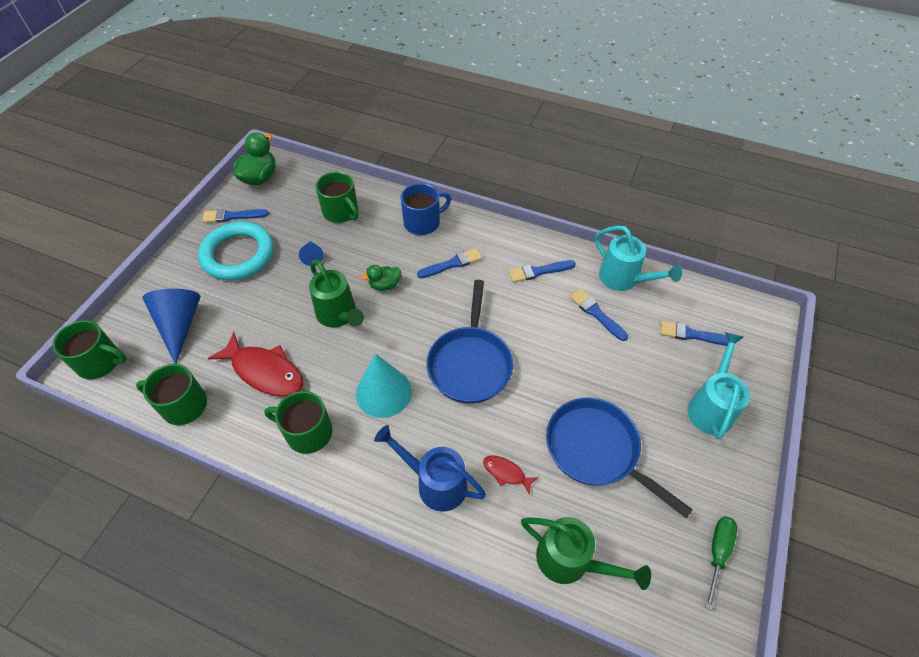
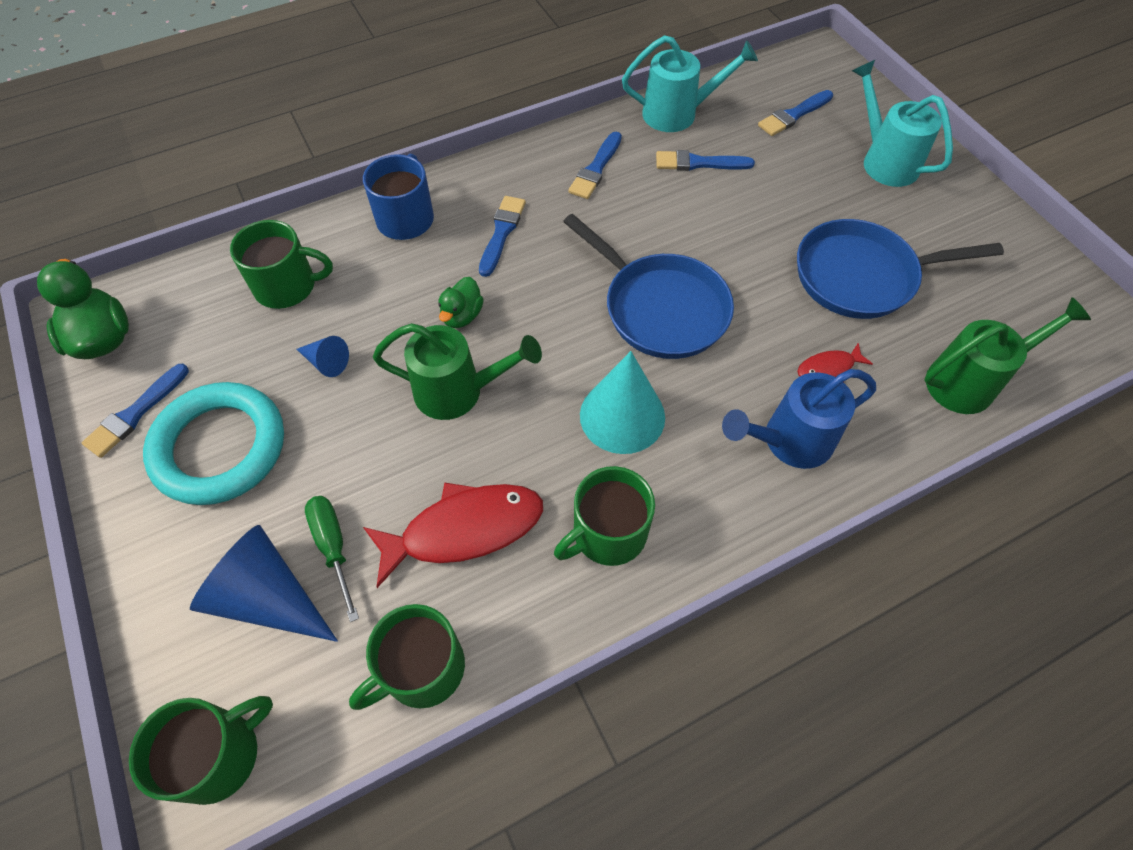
camera: 50 degrees left, 5 degrees up
green screwdriver [705,516,738,611] -> green screwdriver moved to [305,496,359,622]

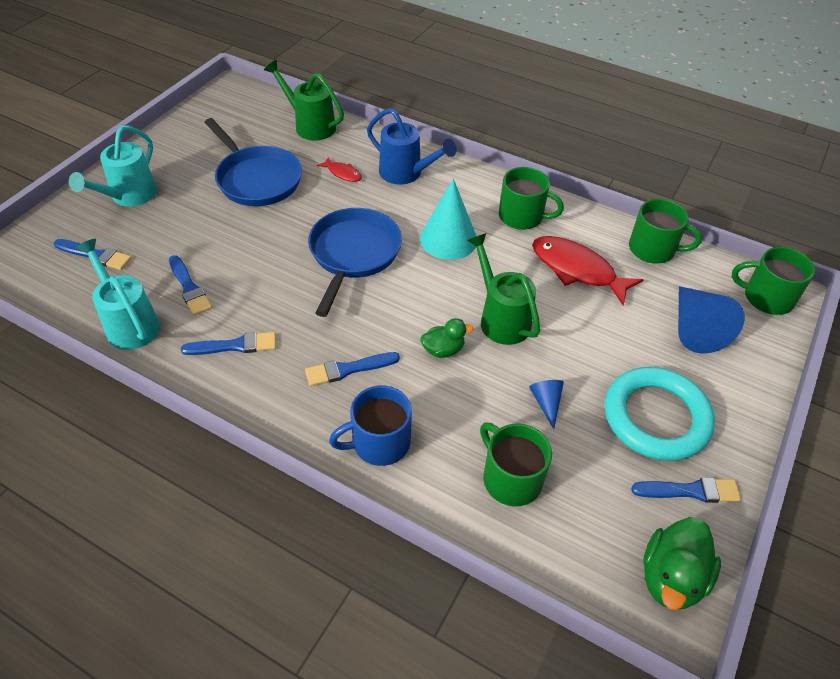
camera: 125 degrees left, 10 degrees down
green screwdriver [305,496,359,622] -> none

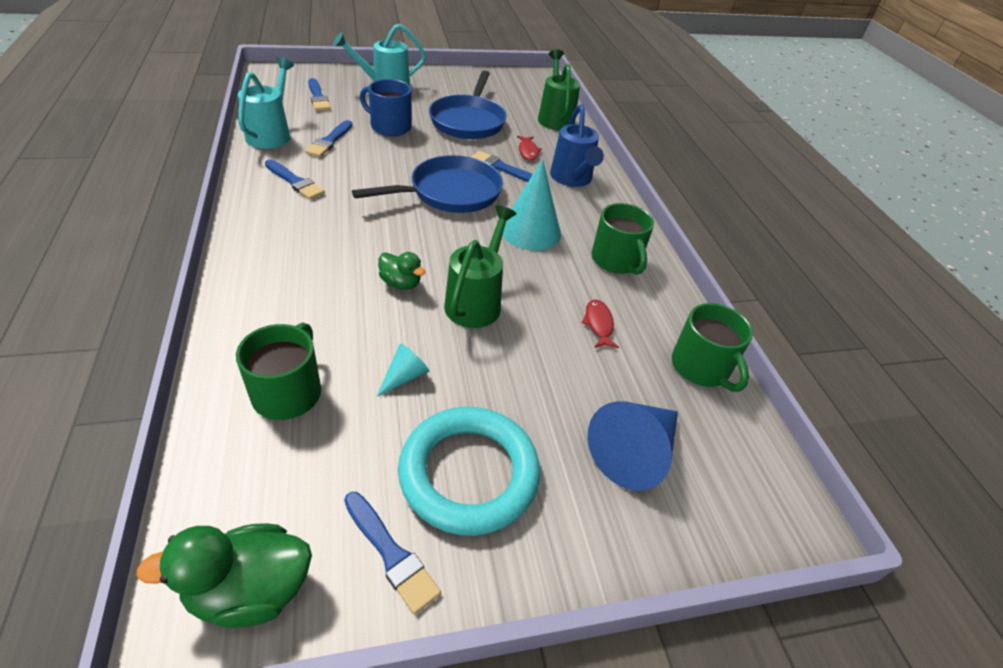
camera: 45 degrees right, 5 degrees down
blue brush [305,352,400,386] -> blue brush moved to [471,151,533,182]
blue mug [329,385,412,466] -> blue mug moved to [360,79,412,136]
blue cone [529,380,564,429] -> turquoise cone [376,343,429,397]
red fish [532,236,643,305] -> red fish [581,299,619,348], size x0.49
green mug [732,247,815,315] -> none

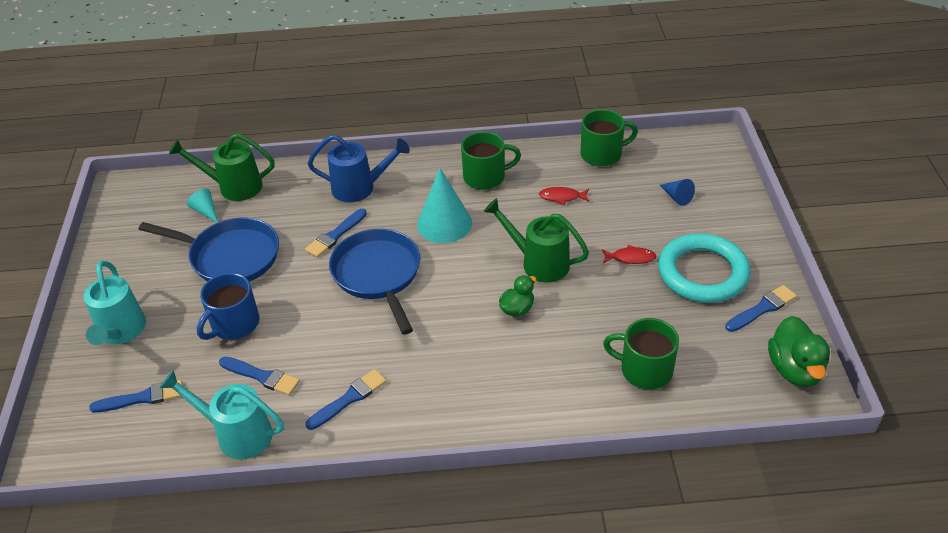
camera: 75 degrees left, 0 degrees up
turquoise cone [376,343,429,397] -> turquoise cone moved to [187,188,218,223]
red fish [517,136,542,161] -> red fish moved to [602,245,657,264]
blue cone [588,401,678,491] -> blue cone [660,179,695,206], size x0.50

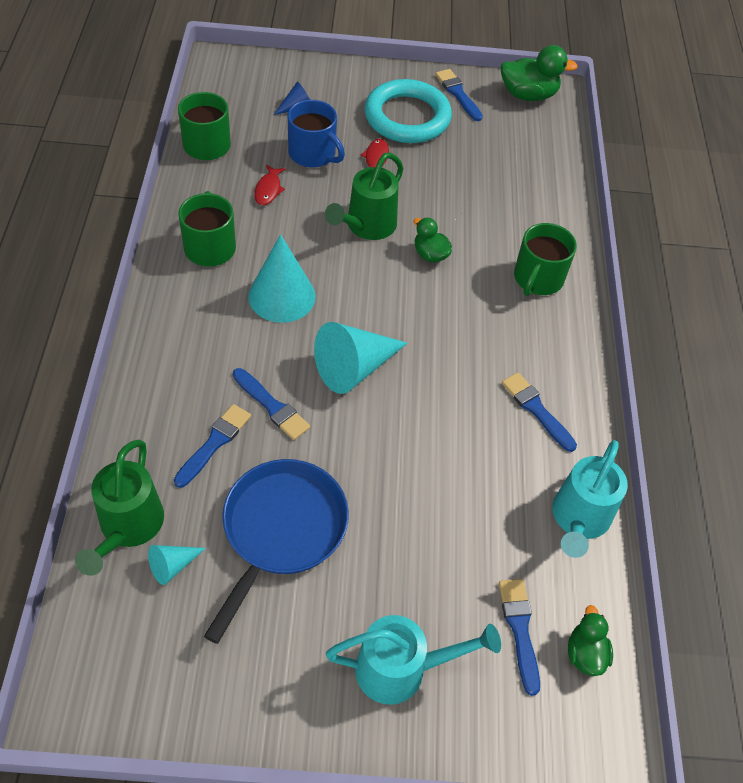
camera: 90 degrees left, 10 degrees up
blue mug [197,273,259,340] -> blue mug moved to [288,100,345,168]
blue brush [219,357,300,395] -> blue brush moved to [174,404,251,488]
blue watering can [308,134,410,202] -> none
blue pan [329,229,421,335] -> turquoise cone [314,322,407,394]
green mug [603,318,679,389] -> green mug moved to [514,223,577,296]
none -> green duck [568,605,613,676]

